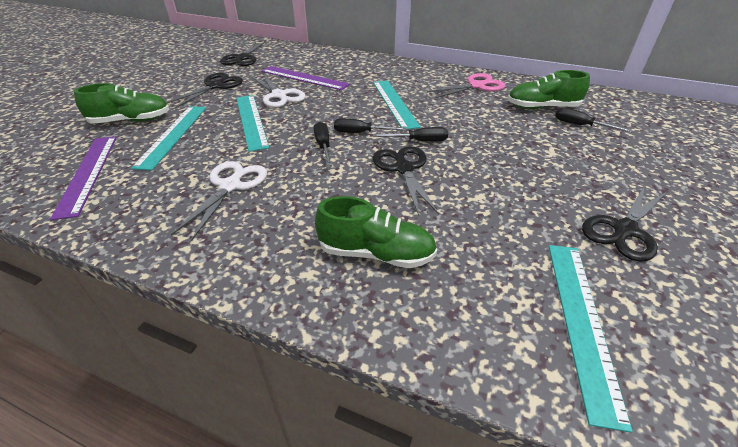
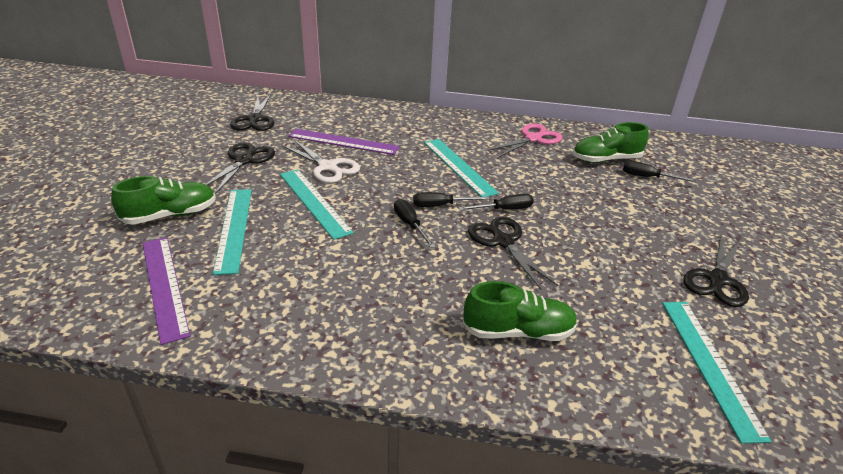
camera: 15 degrees left, 5 degrees down
white scissors [171,161,267,241] -> none

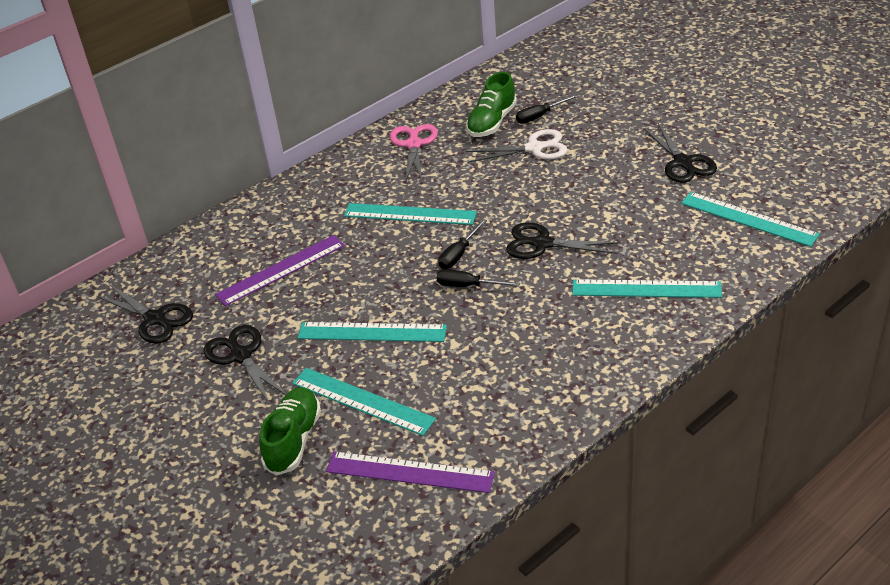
camera: 45 degrees left, 5 degrees up
white scissors [282,140,360,183] -> white scissors moved to [466,129,568,162]
black screwdriver [459,194,533,210] -> none
green shoe [463,281,578,341] -> turquoise ruler [572,279,722,298]

